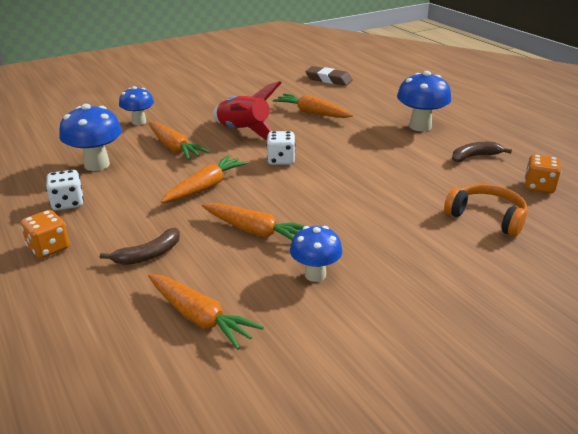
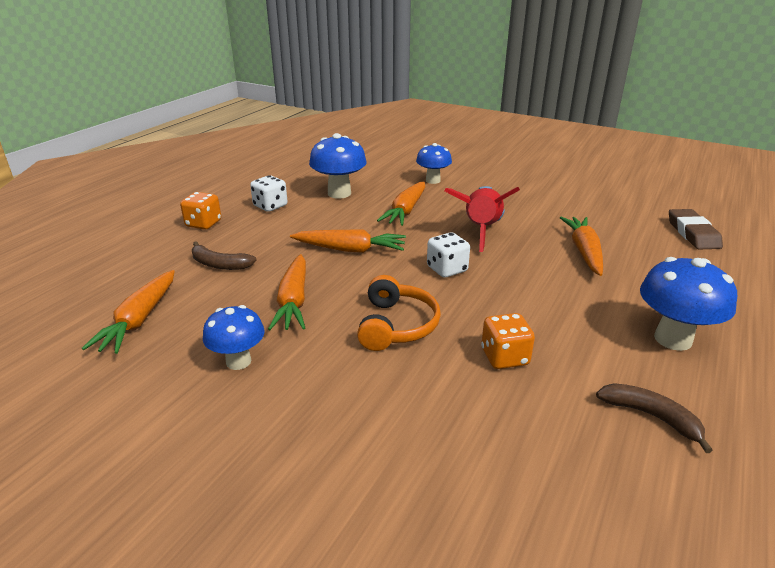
camera: 60 degrees right, 0 degrees up
orange headphones [444,184,528,237] -> orange headphones moved to [357,275,441,351]
orange dice [525,154,561,193] -> orange dice moved to [481,313,535,369]

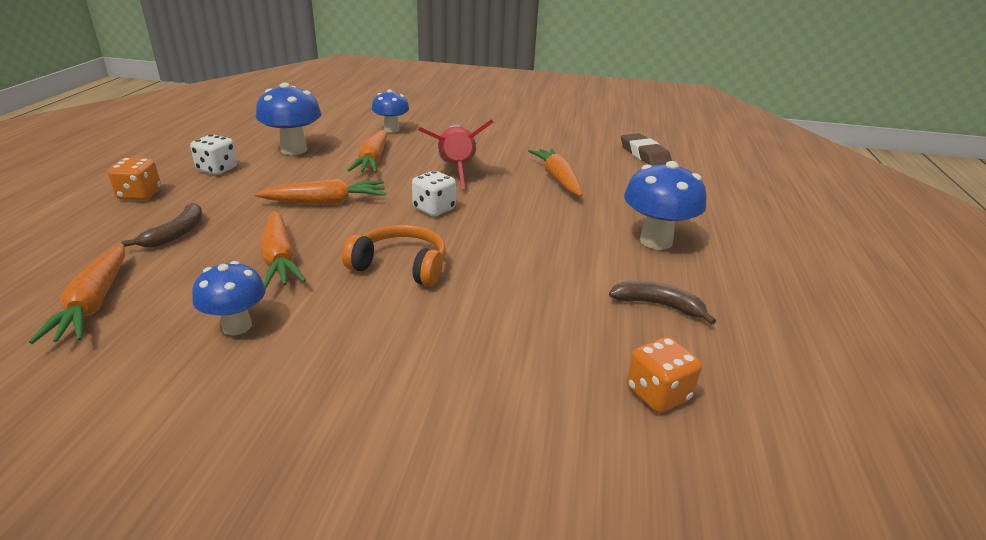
camera: 20 degrees left, 0 degrees up
brown banana [192,241,257,270] -> brown banana turned 75 degrees counterclockwise [121,203,203,248]
orange headphones [357,275,441,351] -> orange headphones turned 60 degrees counterclockwise [342,225,446,286]
orange dice [481,313,535,369] -> orange dice moved to [627,337,702,413]

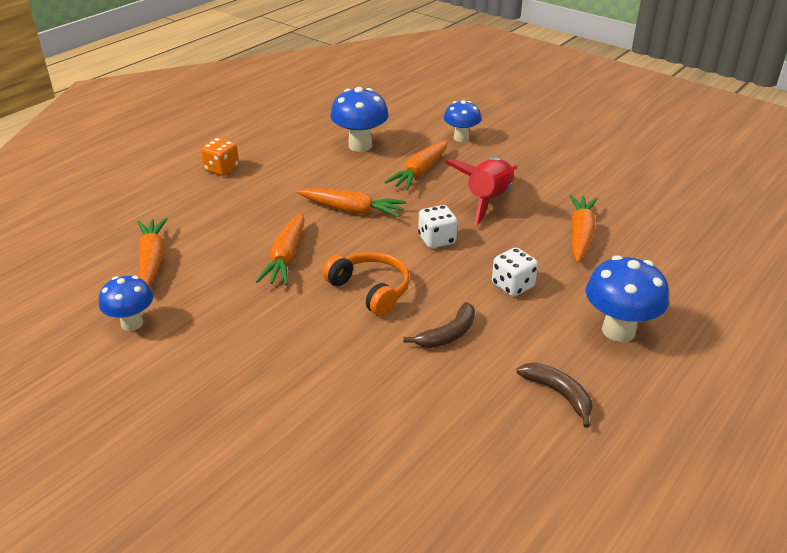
camera: 30 degrees right, 5 degrees up
orange carrot [29,244,125,344] -> orange carrot turned 150 degrees clockwise [137,218,167,288]
brown banana [121,203,203,248] -> brown banana moved to [403,302,475,348]
white dice [190,134,237,175] -> white dice moved to [492,248,538,297]
blue mushroom [192,261,266,335] -> blue mushroom moved to [99,276,153,331]
brown eraser [621,133,672,166] -> none
orange dice [627,337,702,413] -> none

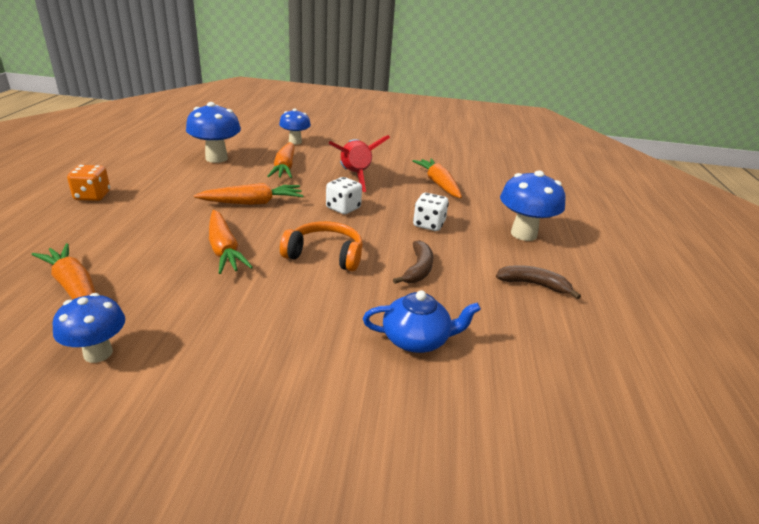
camera: 35 degrees left, 5 degrees down
none -> blue teapot [363,290,481,353]

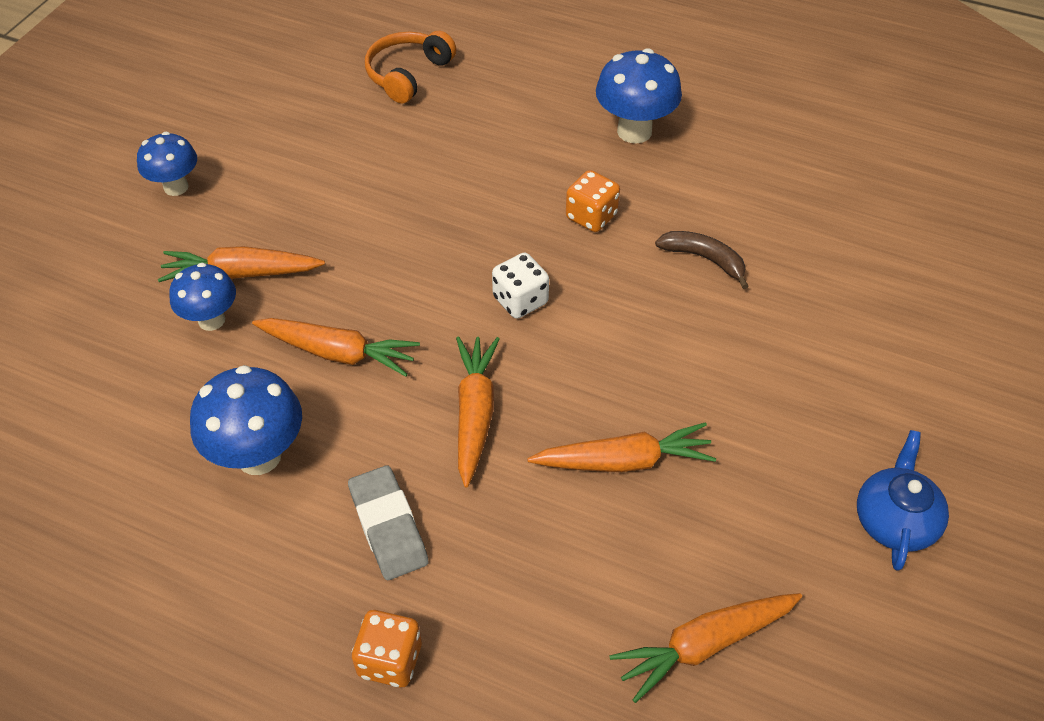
camera: 70 degrees left, 20 degrees up
blue mushroom [53,293,125,363] -> blue mushroom moved to [137,132,197,196]
orange headphones [280,221,363,271] -> orange headphones moved to [365,31,456,103]
red rocket [329,135,390,192] -> none
blue teapot [363,290,481,353] -> blue teapot moved to [857,430,949,571]
orange carrot [412,159,462,198] -> orange carrot moved to [158,246,325,282]
white dice [413,193,449,231] -> orange dice [566,170,620,232]
brown banana [496,265,581,299] -> none
none -> grey eraser [348,465,429,580]

